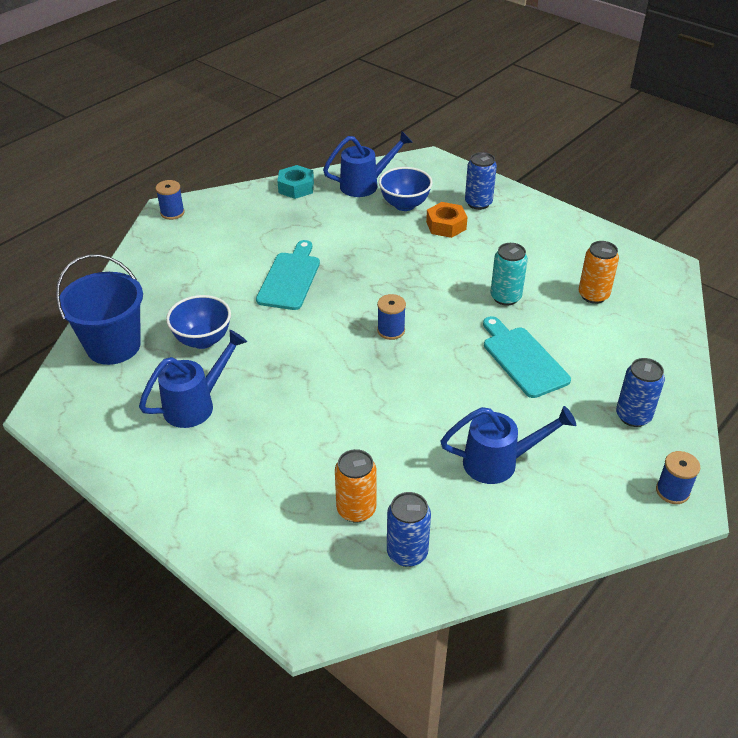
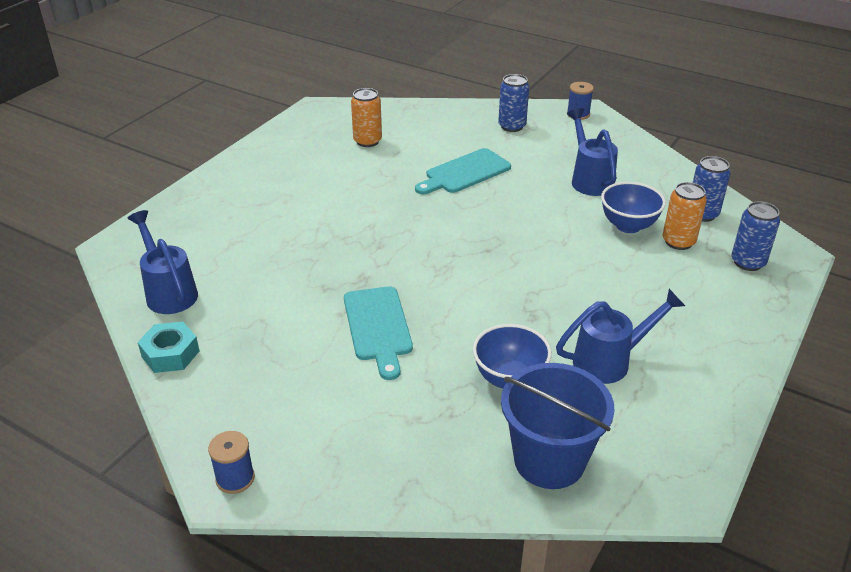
camera: 100 degrees left, 5 degrees down
blue watering can [139,330,247,428] -> blue watering can turned 120 degrees clockwise [556,289,685,384]
turquoise cutting board [256,240,320,310] -> turquoise cutting board turned 105 degrees counterclockwise [344,286,413,380]
blue spool [377,294,406,340] -> none
blue bowl [379,167,433,211] -> blue bowl moved to [601,182,666,233]
orange nut [426,202,468,238] -> none
blue can [465,152,497,210] -> blue can moved to [732,201,780,271]
turquoise can [490,243,528,306] -> none

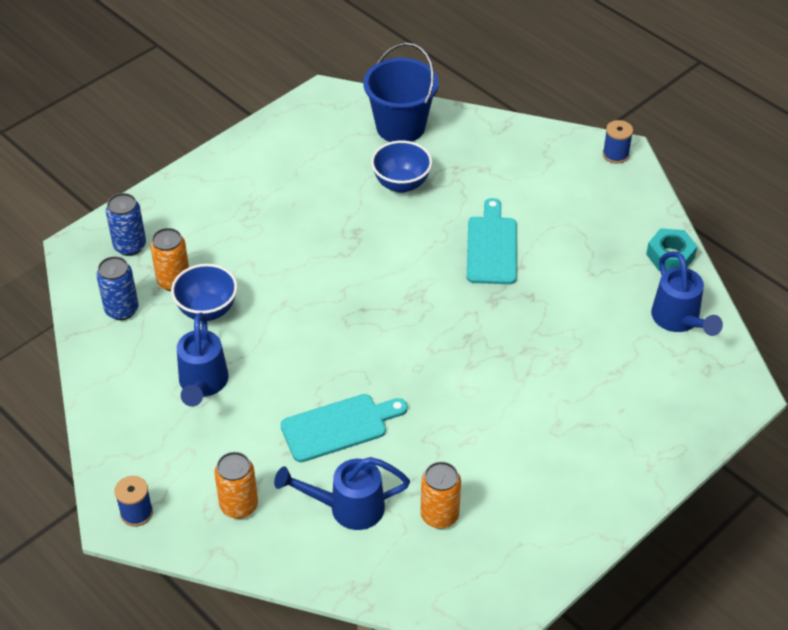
camera: 165 degrees left, 10 degrees up
blue can [498,74,529,132] -> orange can [214,452,258,519]
blue watering can [556,289,685,384] -> blue watering can moved to [274,457,410,530]

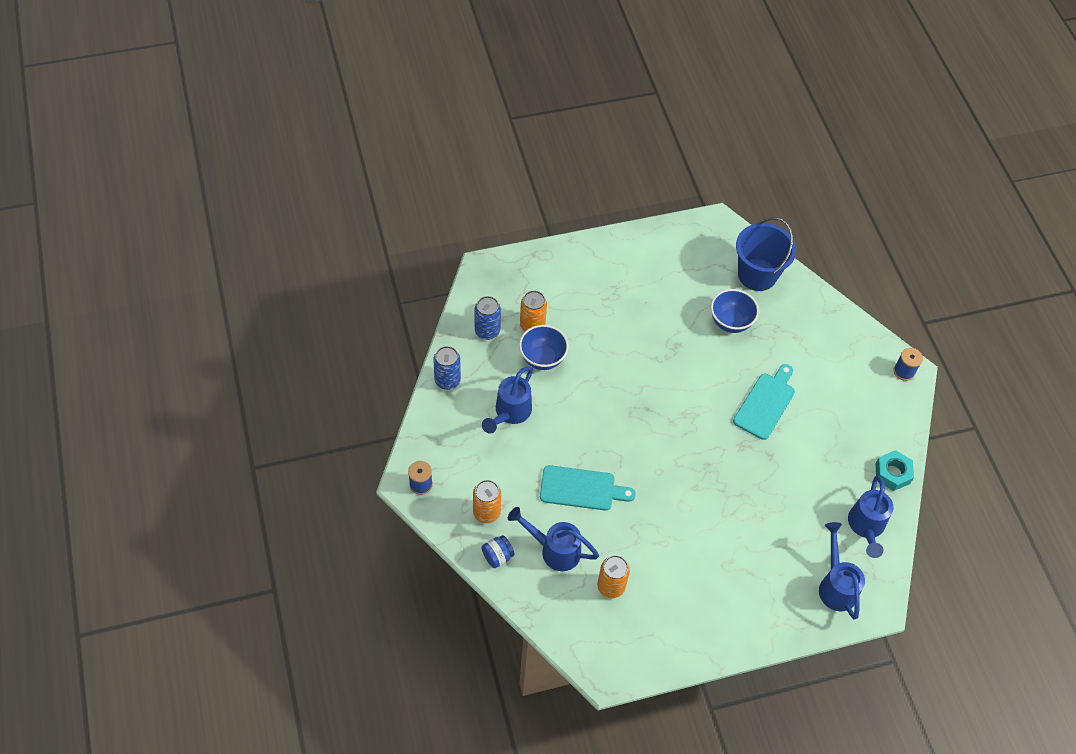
camera: 25 degrees right, 10 degrees up
blue can [106,193,146,256] -> blue can moved to [433,346,461,390]
none -> blue jar [482,535,515,568]
none -> blue watering can [819,522,865,619]

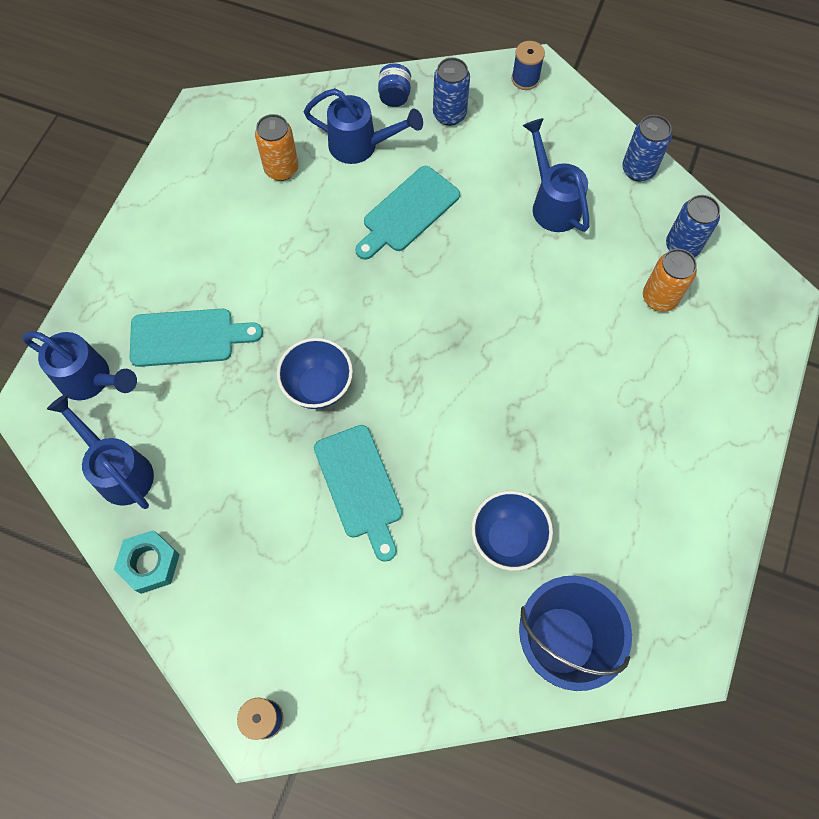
camera: 130 degrees right, 10 degrees up
orange can [473,480,501,523] -> blue can [433,58,470,126]
blue watering can [508,507,599,571] -> blue watering can turned 45 degrees clockwise [304,88,423,164]
blue bowl [519,325,569,370] -> blue bowl moved to [276,338,353,409]
none -> turquoise cutting board [130,309,263,367]

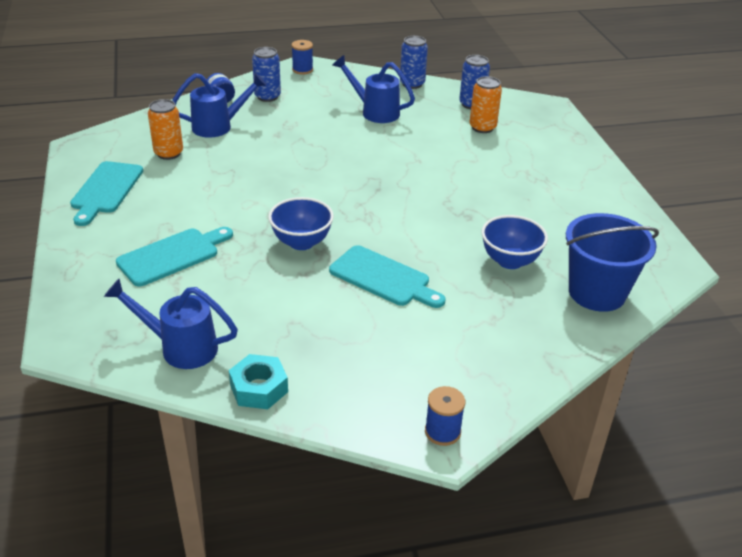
camera: 35 degrees left, 30 degrees down
blue watering can [22,331,137,400] -> none
turquoise cutting board [355,166,460,260] -> turquoise cutting board moved to [70,161,143,226]

